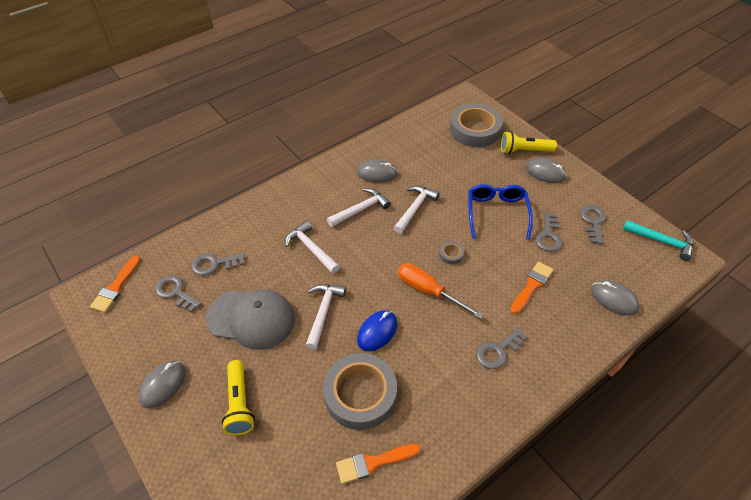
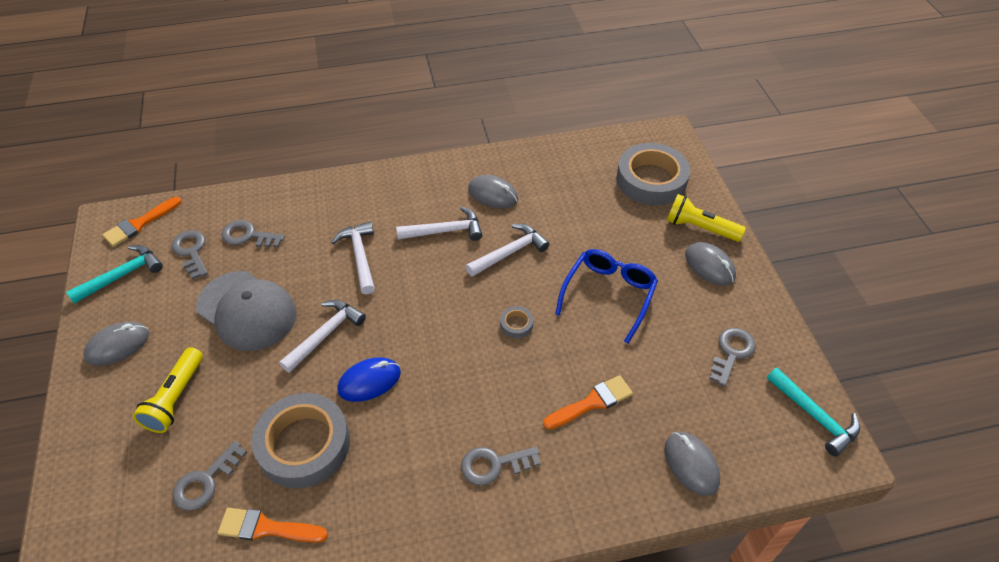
camera: 25 degrees right, 0 degrees up
orange screwdriver [398,263,484,319] -> none
grey key [535,212,562,252] -> grey key moved to [172,441,247,511]
none -> turquoise hammer [66,245,163,304]

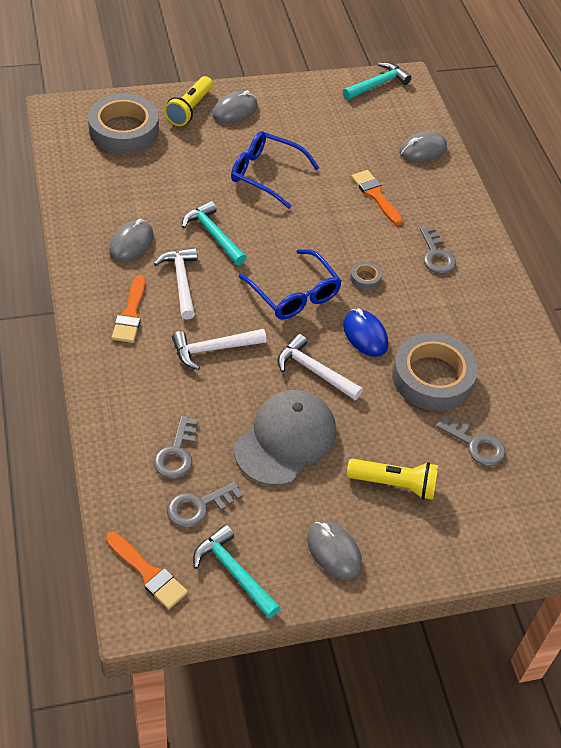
camera: 95 degrees left, 0 degrees up
orange brush [218,508,328,542] -> orange brush moved to [112,275,146,343]
white hammer [466,224,549,277] -> turquoise hammer [182,201,247,265]
grey tape [500,306,533,338] -> grey tape moved to [350,262,382,290]
grey key [709,328,756,387] -> none
none -> blue glasses [239,249,342,320]

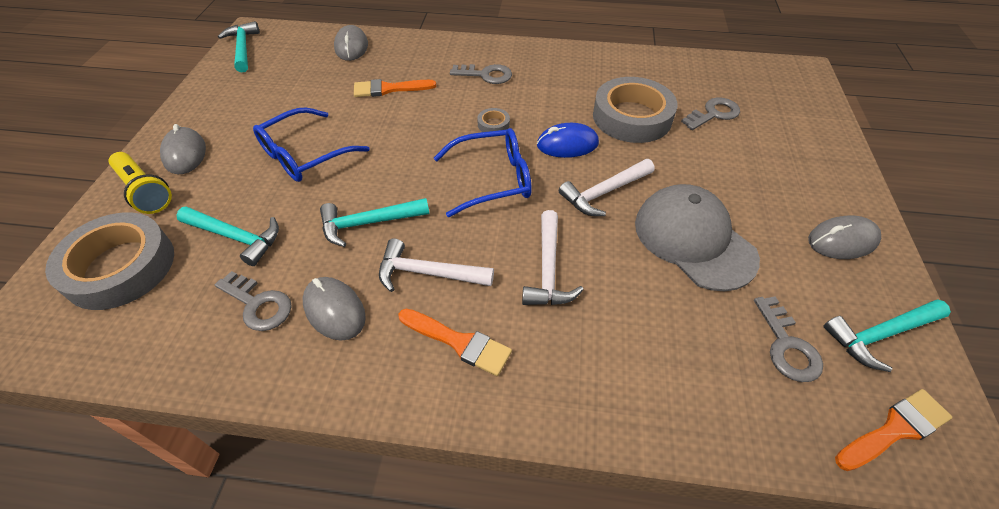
camera: 65 degrees left, 0 degrees up
grey key [153,415,198,478] -> grey key moved to [215,271,292,331]
yellow flashlight [347,459,438,500] -> none
none -> turquoise hammer [176,206,279,266]

